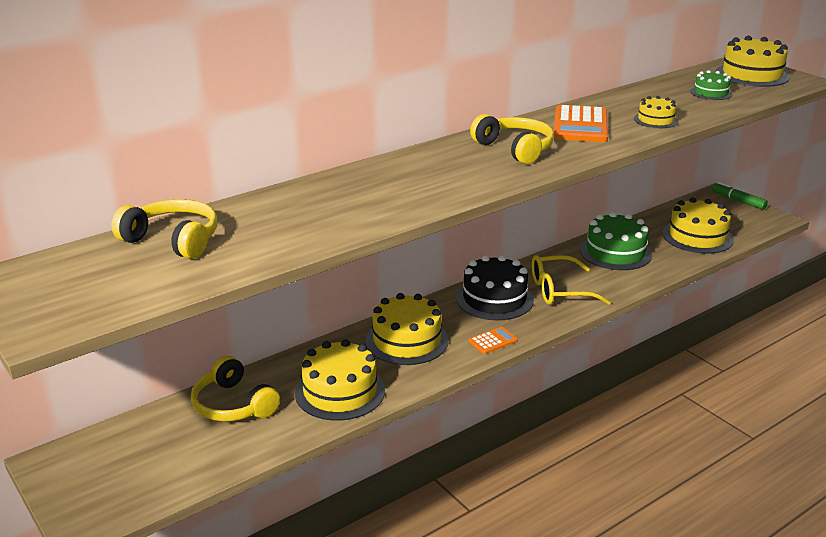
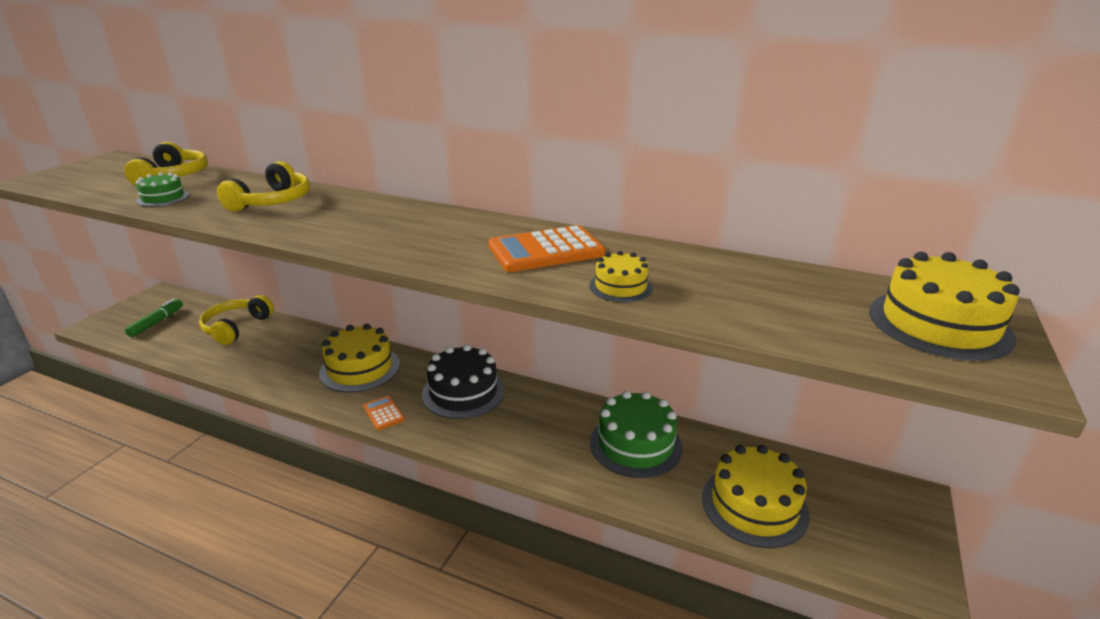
camera: 60 degrees right, 0 degrees up
yellow cake [295,339,385,421] -> none
orange calculator [469,327,518,354] -> orange calculator turned 150 degrees counterclockwise [363,396,405,430]
yellow headphones [470,114,554,164] -> yellow headphones moved to [217,161,310,212]
yellow glasses [532,255,611,305] -> none
green cake [690,70,732,100] -> green cake moved to [136,172,189,207]
green marker [712,182,768,210] -> green marker moved to [125,298,183,337]

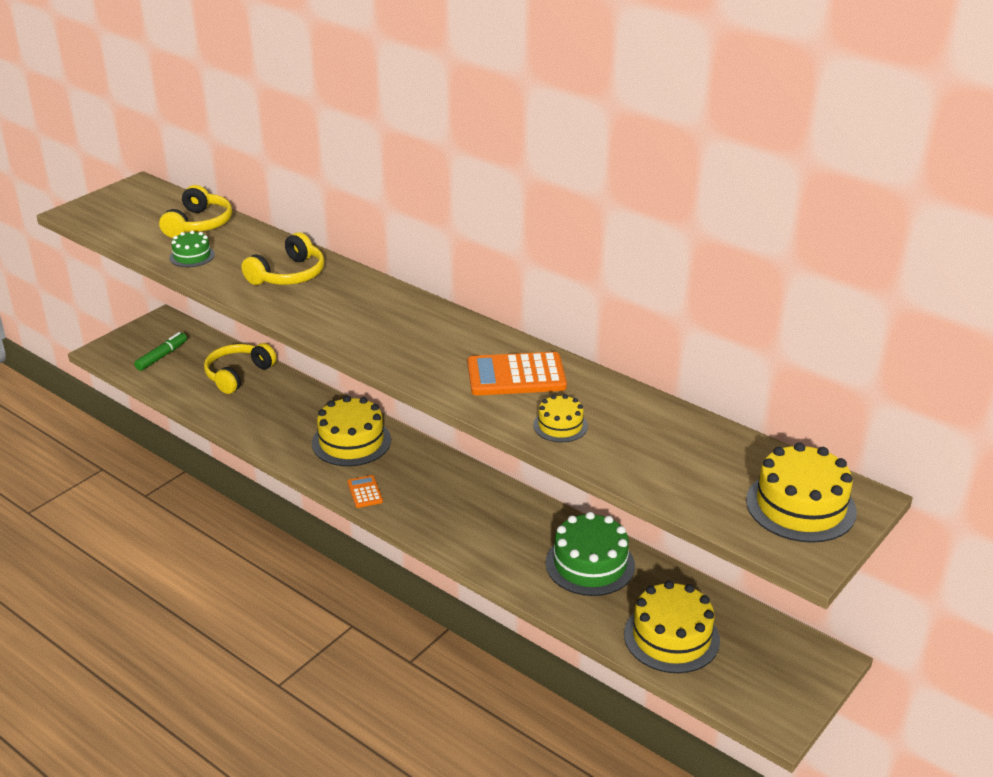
camera: 15 degrees right, 5 degrees up
black cake [422,344,505,419] -> none

